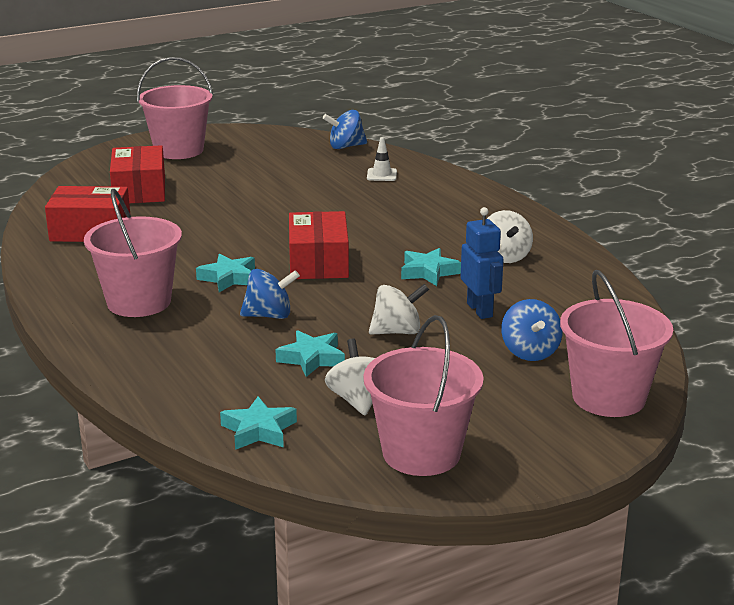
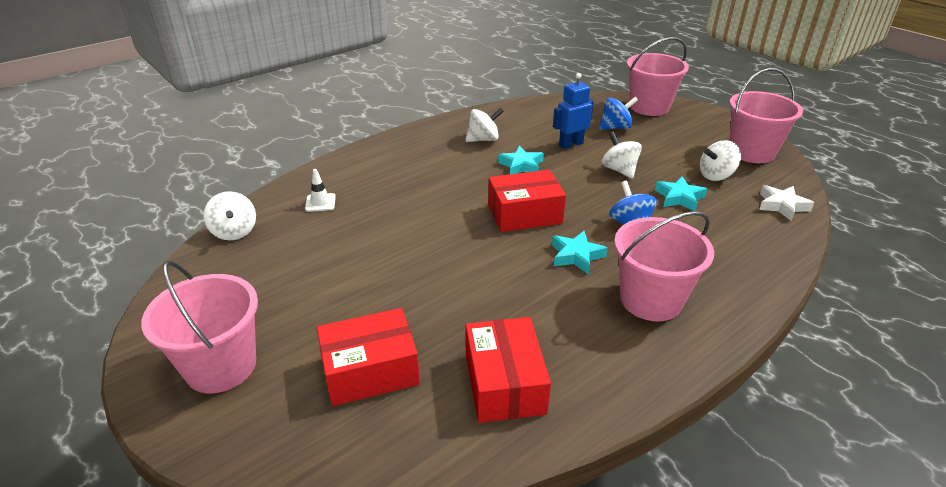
camera: 100 degrees left, 10 degrees up
turquoise star [220,396,297,450] -> white star [759,185,814,221]
blue spinning top [323,110,367,149] -> white spinning top [203,191,256,240]

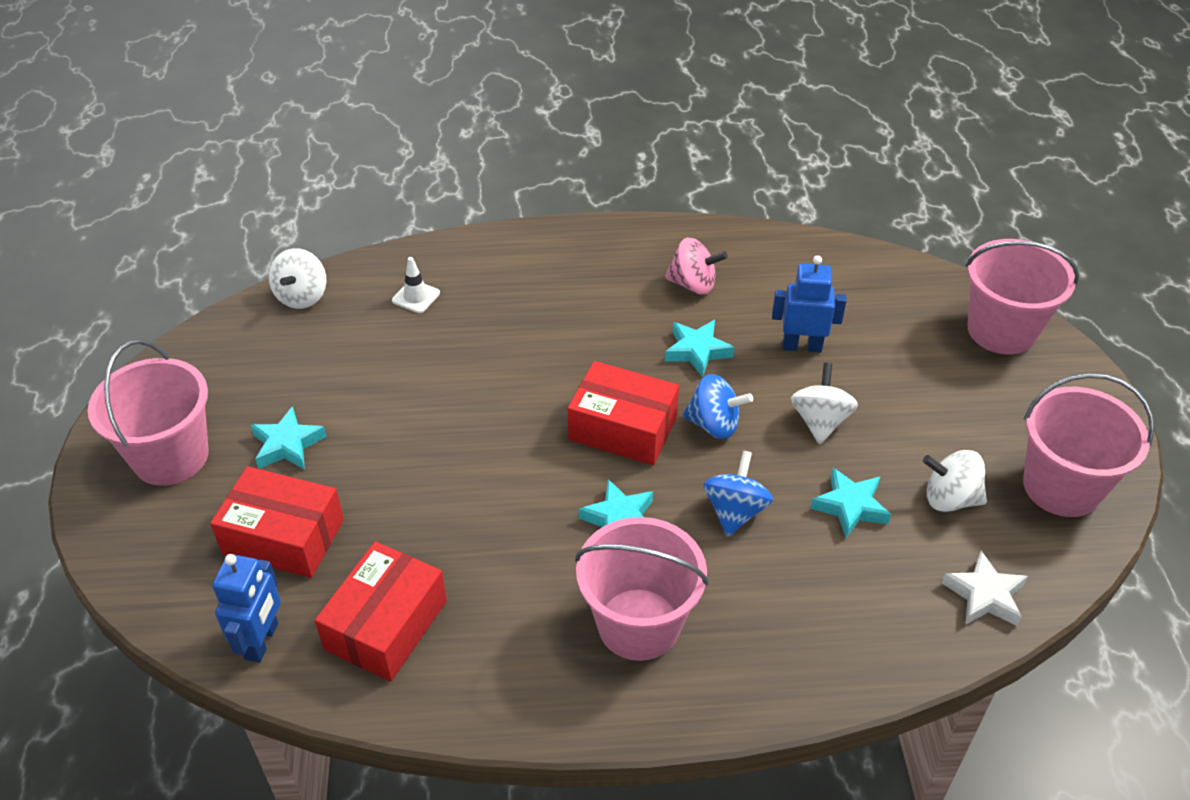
camera: 35 degrees right, 10 degrees up
white spinning top [466,107,504,142] -> pink spinning top [665,238,728,295]
blue spinning top [599,97,638,130] -> blue spinning top moved to [683,374,753,439]
none -> blue robot [212,554,281,663]
none -> turquoise star [251,406,327,470]

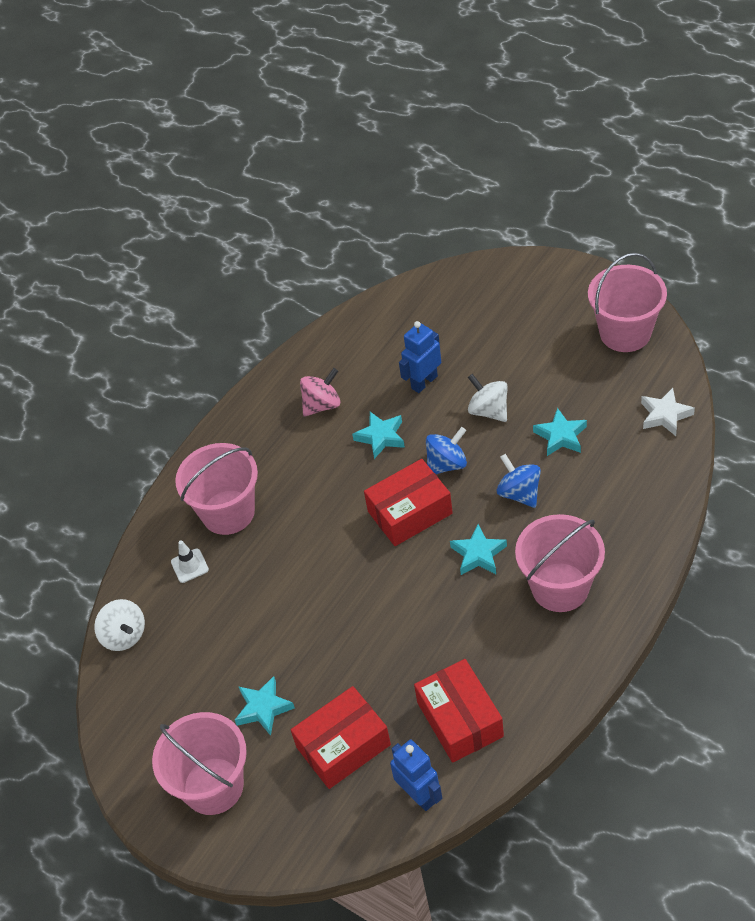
camera: 45 degrees left, 5 degrees up
white spinning top [923,450,987,512] -> none
pink bucket [966,239,1079,355] -> pink bucket moved to [175,443,258,535]

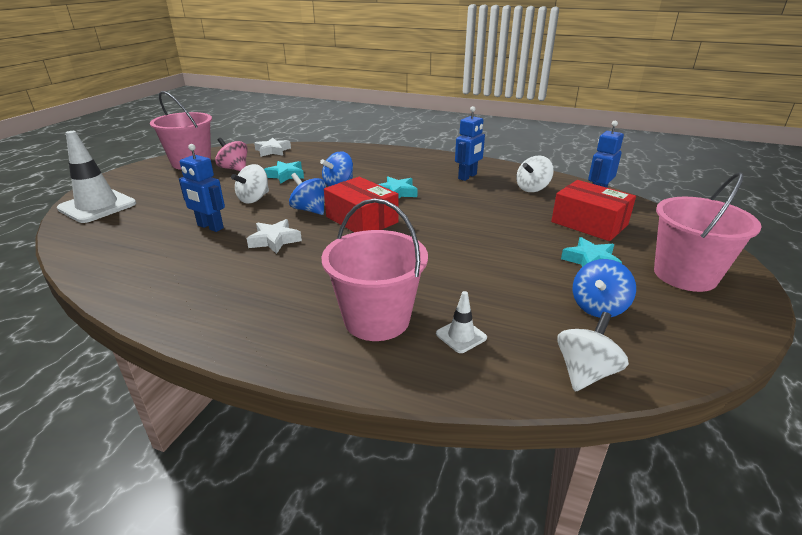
camera: 110 degrees left, 20 degrees down
pink spinning top [300,368,340,417] -> pink spinning top moved to [215,138,248,171]
turquoise star [352,412,405,459] -> white star [247,219,302,254]
red box [414,659,504,763] -> white spinning top [516,156,554,192]
pink bucket [515,514,605,612] -> none
none -> white traffic cone [57,131,136,223]
none -> blue robot [455,106,485,181]
none -> blue spinning top [573,259,636,318]

